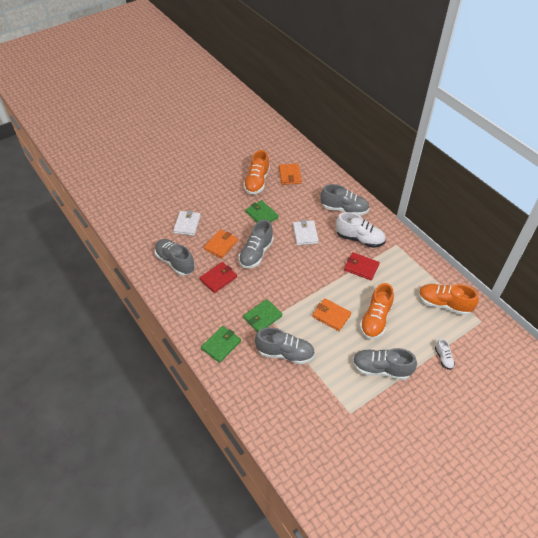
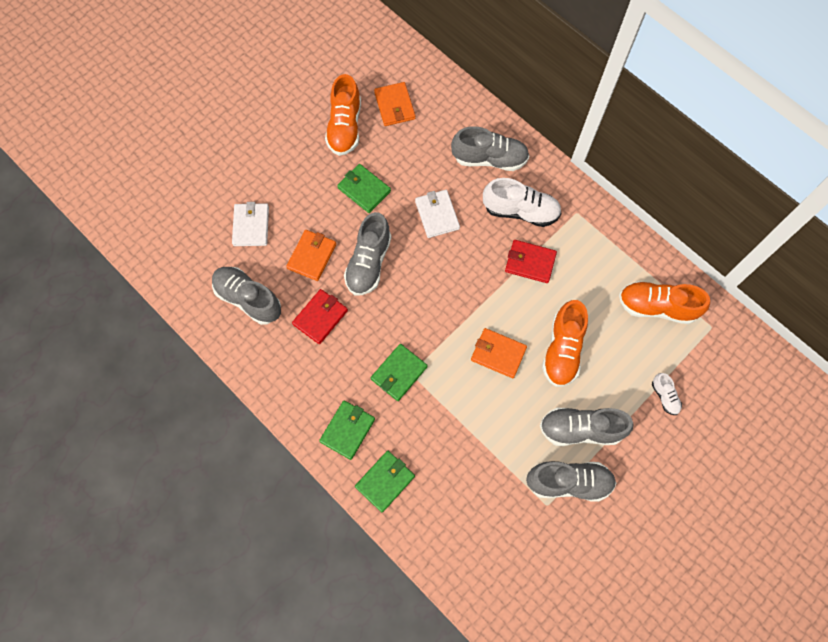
camera: 10 degrees left, 20 degrees up
grey shoe [255,327,315,365] -> grey shoe moved to [526,461,616,502]
none -> green wallet [355,451,415,513]

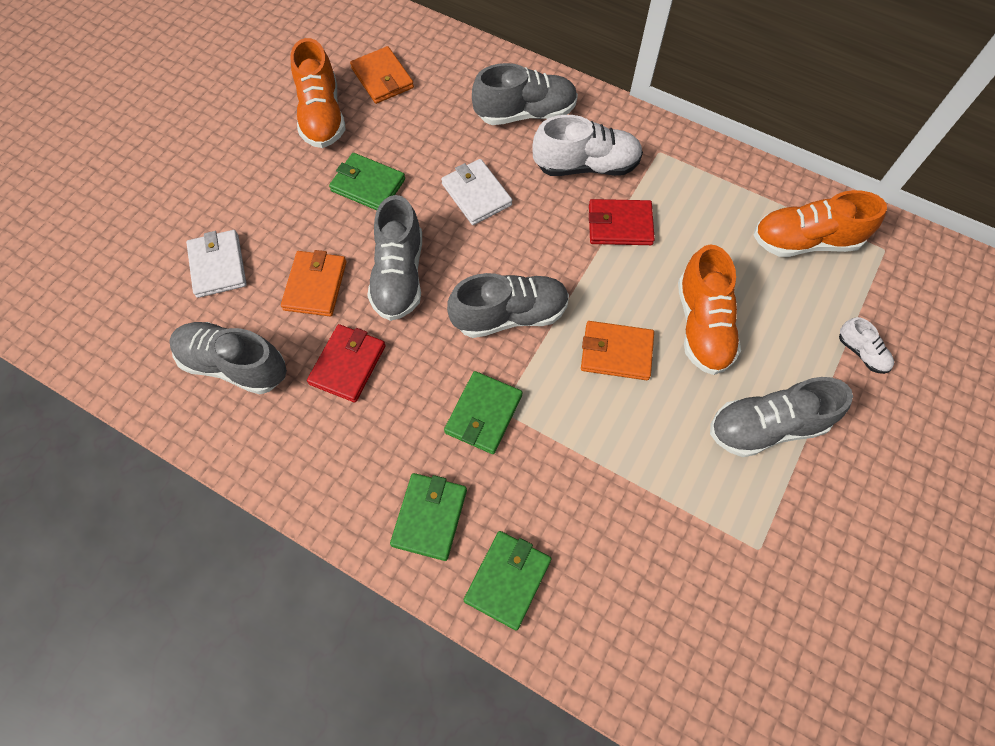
camera: 15 degrees left, 5 degrees down
grey shoe [526,461,616,502] -> grey shoe moved to [447,273,569,338]

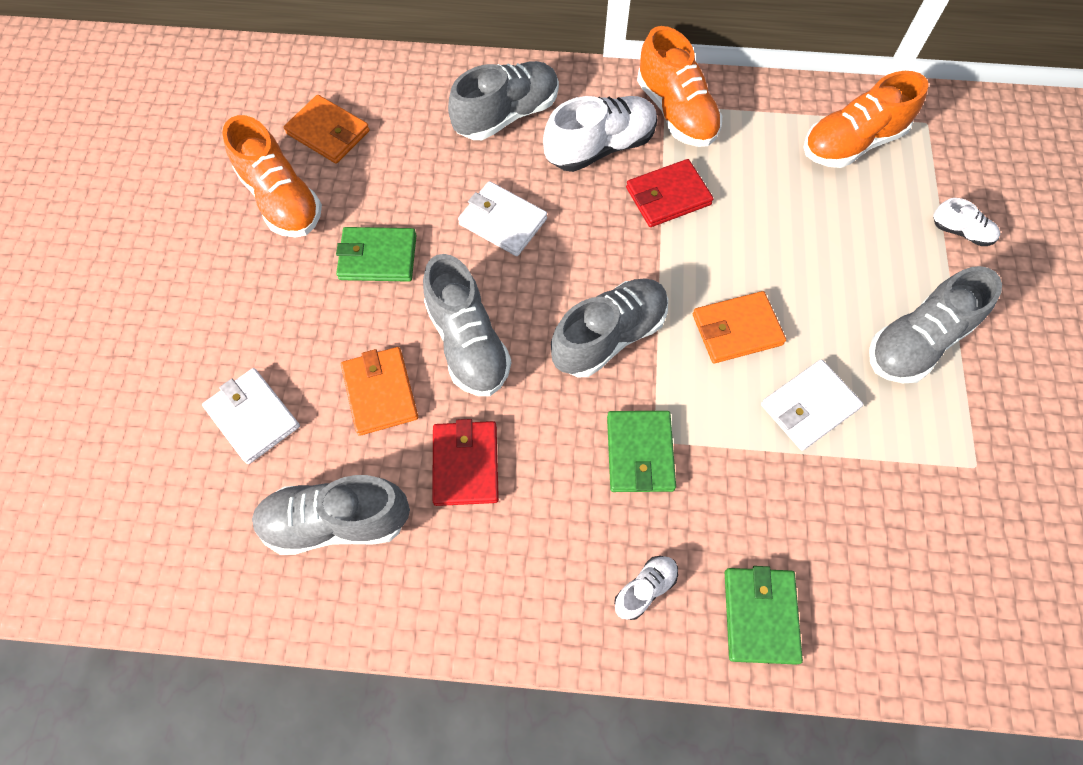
camera: 25 degrees left, 0 degrees up
green wallet [390,473,467,561] -> white shoe [614,556,678,620]
orange shoe [678,244,741,375] -> orange shoe moved to [637,26,723,147]
none -> white wallet [761,359,863,451]

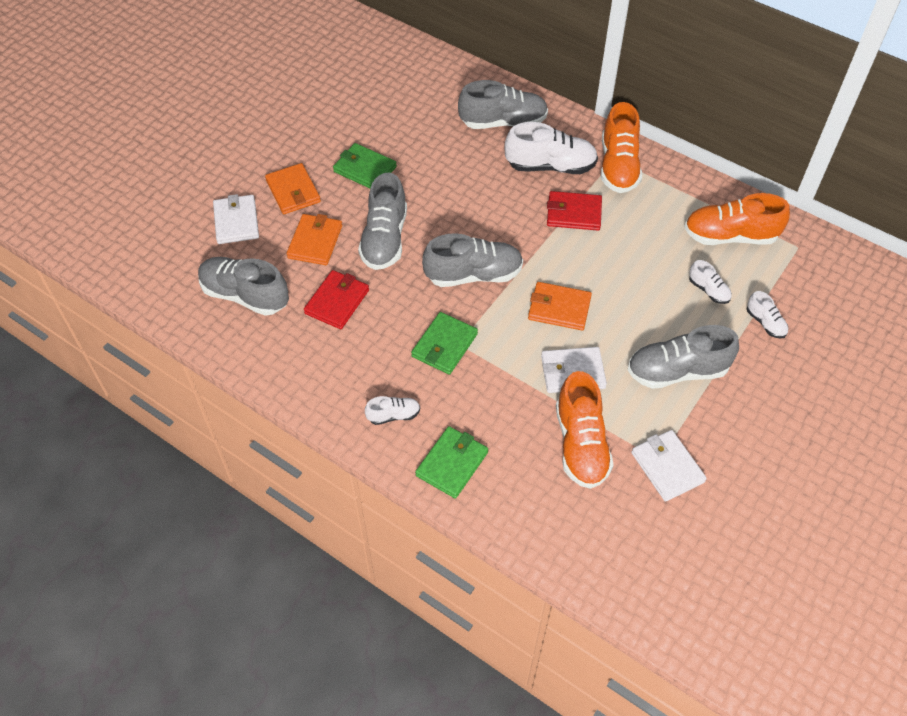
camera: 30 degrees right, 10 degrees down
orange shoe [222,115,322,238] -> orange shoe moved to [556,371,613,489]
orange wallet [284,95,370,164] -> orange wallet moved to [265,163,321,214]
white wallet [458,181,547,256] -> white wallet moved to [631,430,707,502]
none -> white shoe [689,260,732,304]

